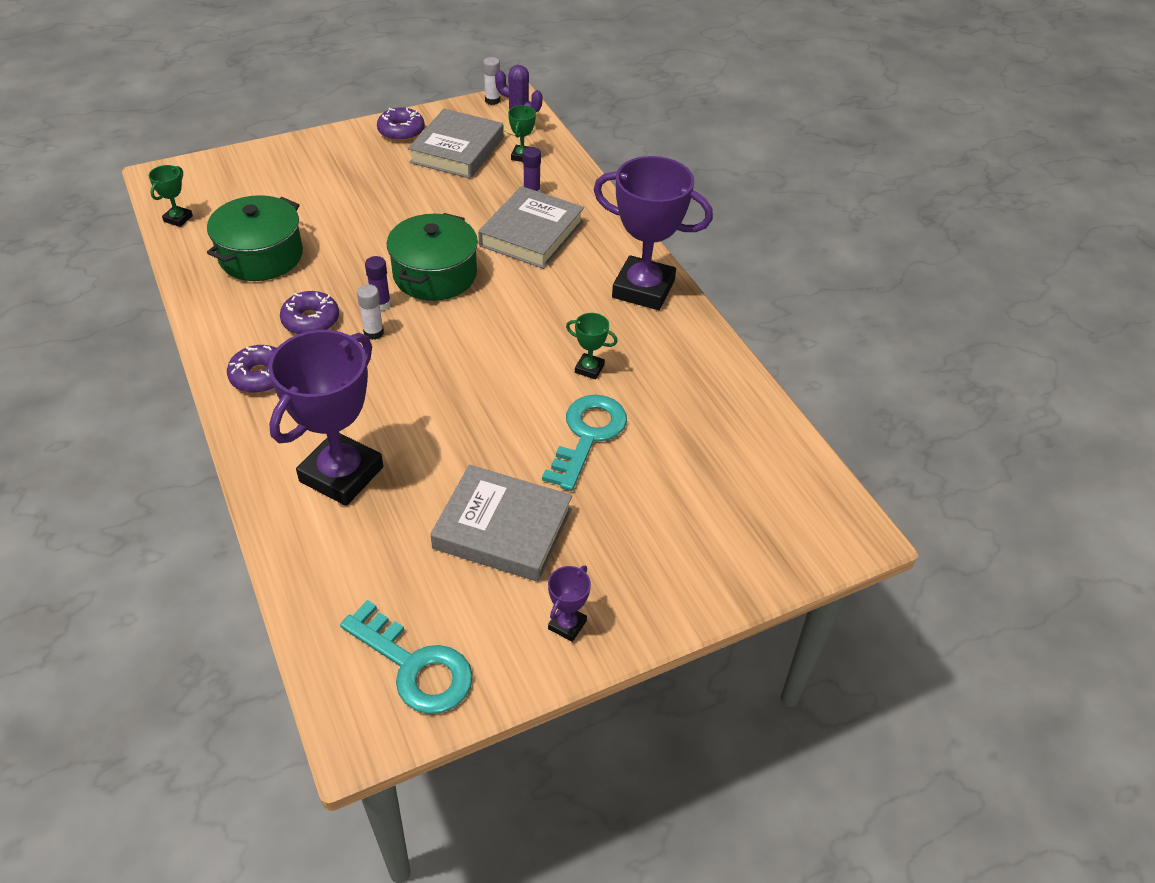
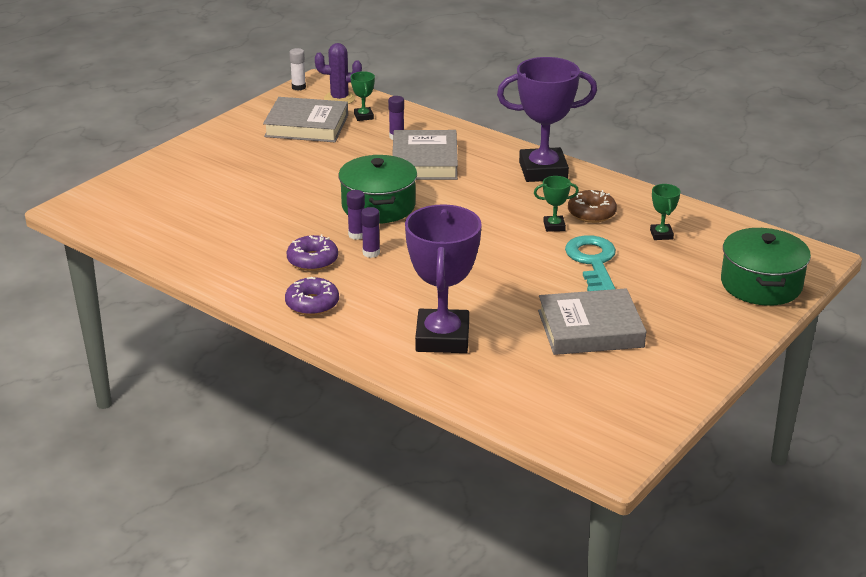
camera: 25 degrees left, 15 degrees down
green trophy [149,165,193,227] -> green trophy moved to [650,184,681,240]
green pot [207,195,303,281] -> green pot moved to [721,228,811,306]
turquoise key [340,600,473,714] -> none
white glue stick [357,284,384,340] -> purple glue stick [361,207,380,258]
purple donut [377,107,425,141] -> none
grey book [408,109,504,179] -> grey book turned 75 degrees counterclockwise [263,97,348,142]
purple trophy [548,566,591,642] -> none
none -> brown donut [568,190,617,223]

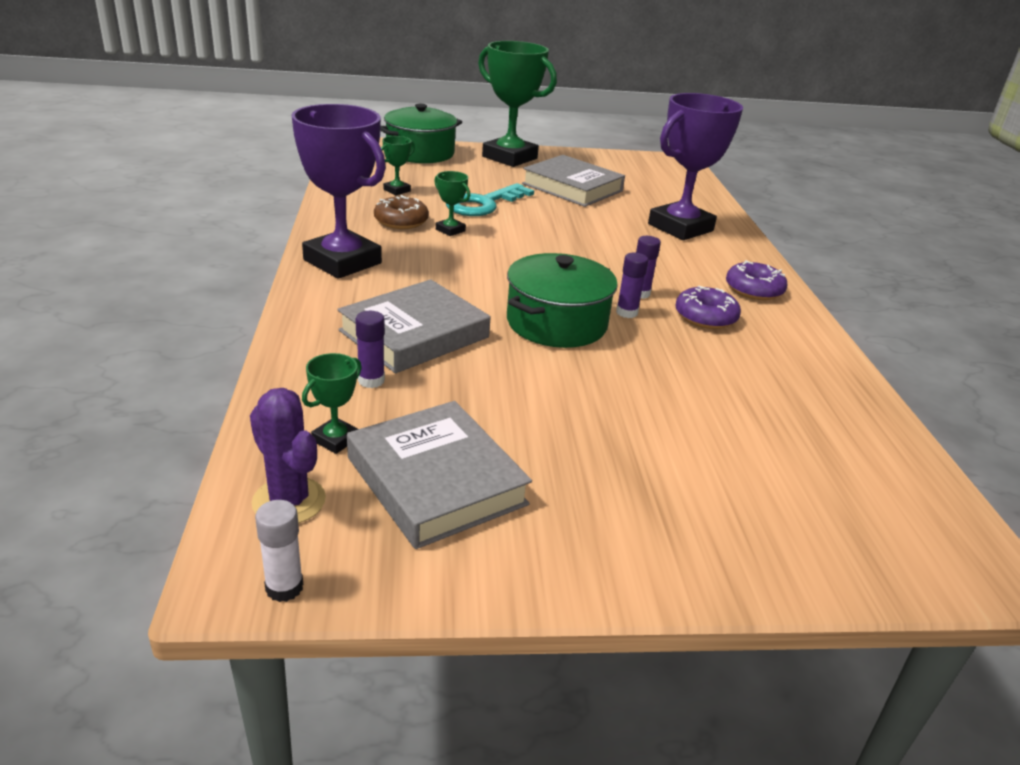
camera: 135 degrees left, 0 degrees up
none -> green trophy [478,41,557,167]

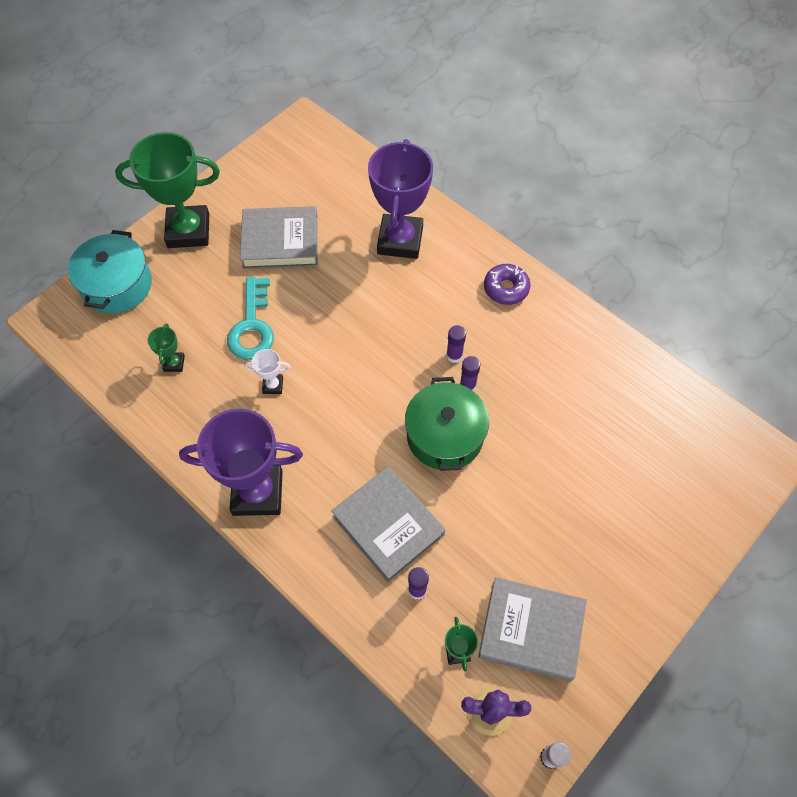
camera: 40 degrees left, 30 degrees up
grey book [337,279,490,373] -> grey book turned 45 degrees counterclockwise [331,466,445,582]
brown donut [374,195,429,229] -> none
green pot [380,104,462,163] -> turquoise pot [68,230,152,314]
green trophy [434,171,470,236] -> white trophy [245,349,291,394]
purple donut [675,286,741,329] -> none

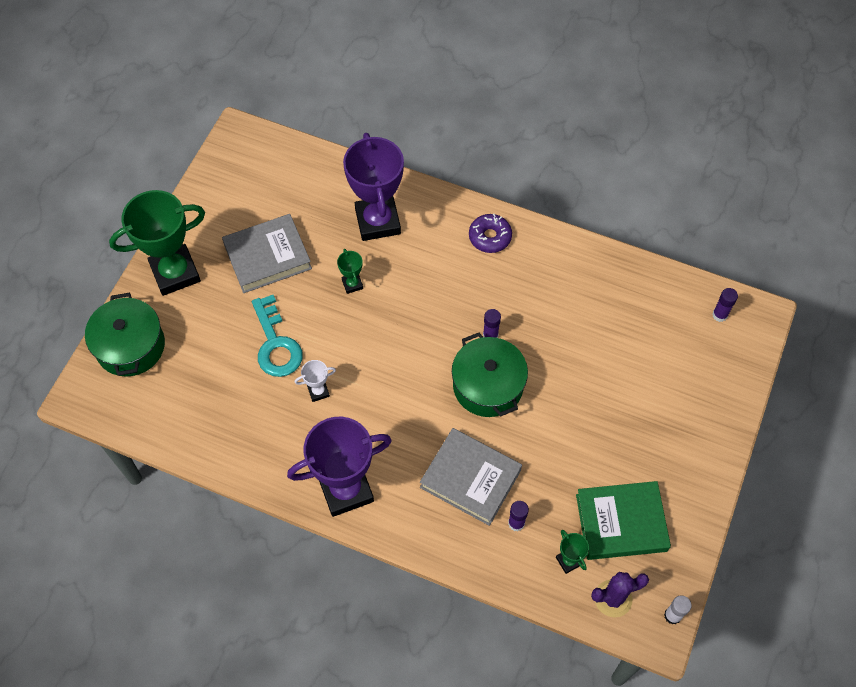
camera: 20 degrees left, 0 degrees up
turquoise pot [68,230,152,314] -> green pot [85,293,165,377]
green trophy [148,323,185,372] -> green trophy moved to [337,249,363,294]
purple glue stick [446,325,466,363] -> purple glue stick moved to [712,288,738,322]
grey book [478,577,587,682] -> green book [576,481,671,560]

